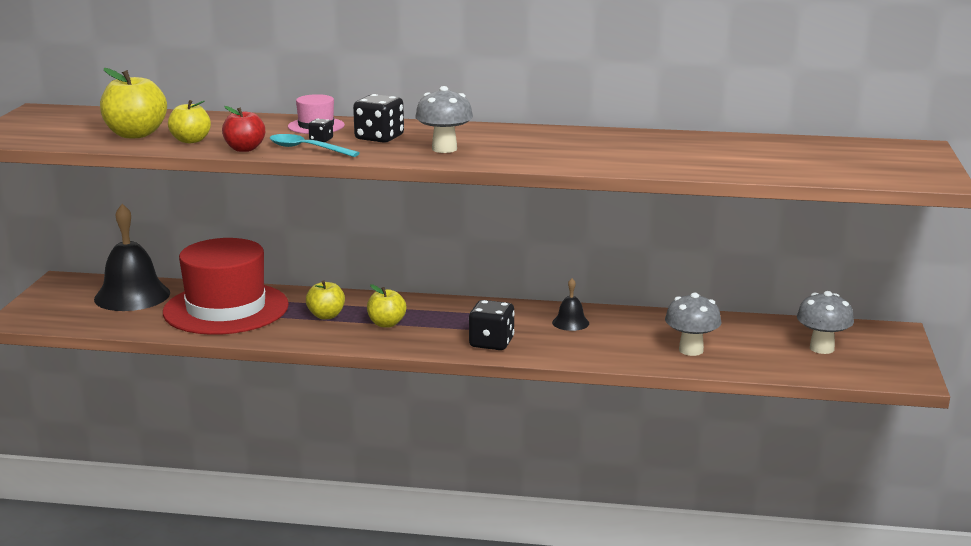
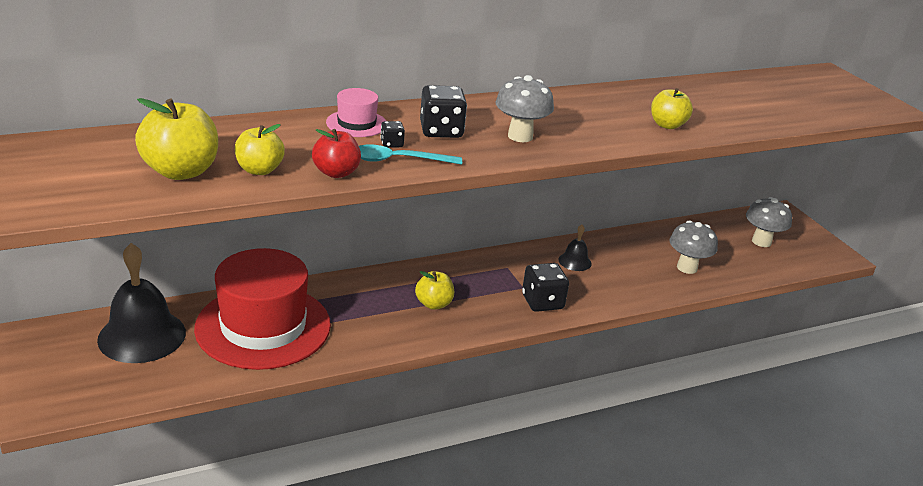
camera: 35 degrees left, 10 degrees up
yellow apple [306,280,345,319] -> yellow apple moved to [651,88,693,129]

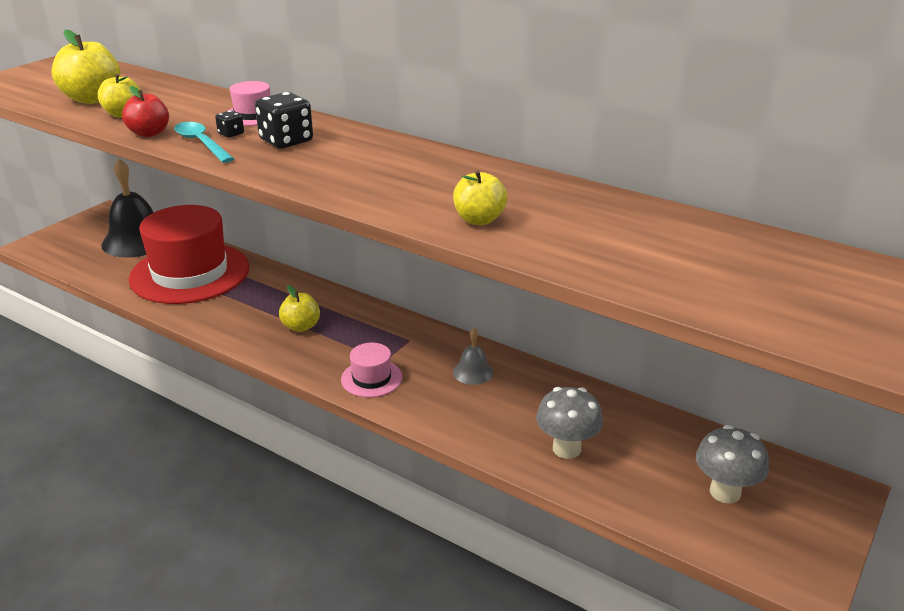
camera: 60 degrees right, 0 degrees up
grey mushroom [495,75,554,142] -> none
black dice [522,263,569,312] -> pink hat [341,343,403,397]
black bell [559,225,592,271] -> grey bell [453,328,494,385]

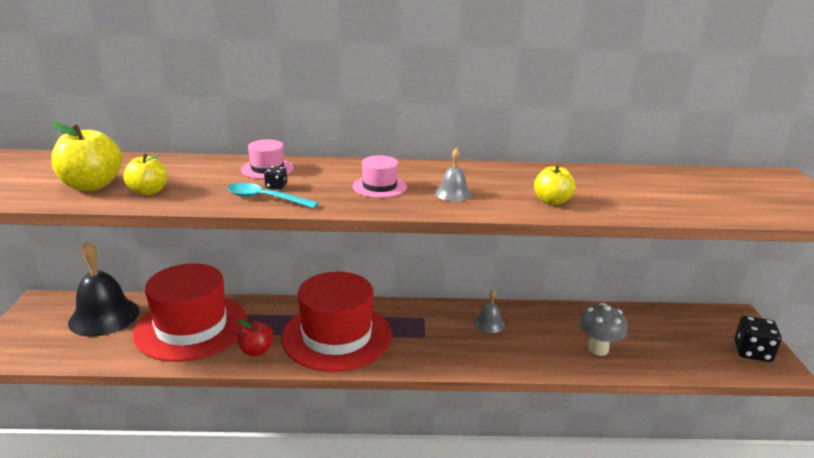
camera: 35 degrees left, 5 degrees down
red apple [122,86,169,137] -> red apple moved to [237,320,274,356]
black dice [255,92,313,149] -> black dice moved to [734,316,782,362]
yellow apple [279,285,320,332] -> red hat [281,272,392,372]
pink hat [341,343,403,397] -> pink hat moved to [353,155,407,198]
grey mushroom [696,425,769,504] -> none
none -> grey bell [435,148,472,201]

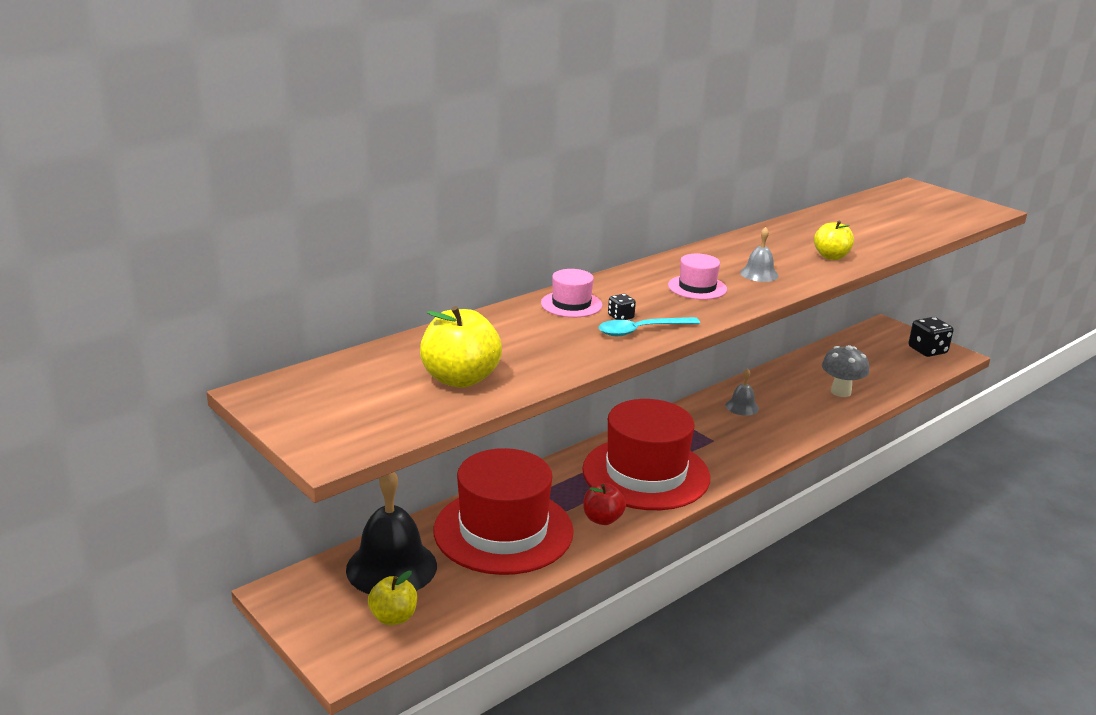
camera: 40 degrees left, 0 degrees up
yellow apple [123,154,168,195] -> yellow apple moved to [368,571,417,625]

